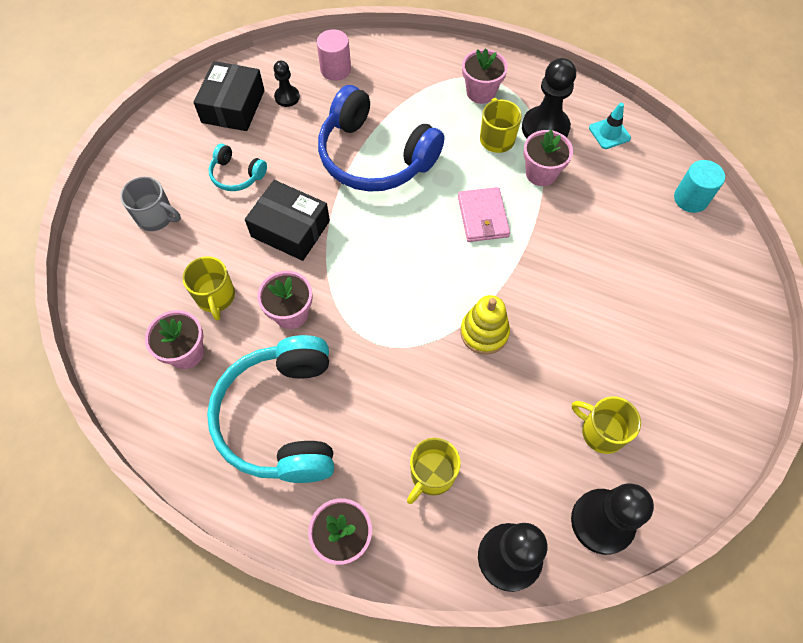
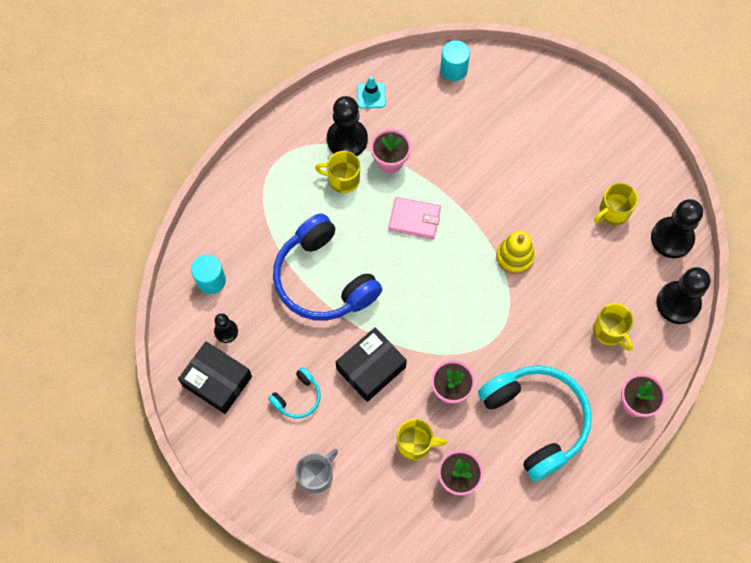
camera: 70 degrees left, 5 degrees up
turquoise headphones [207,335,334,483] -> turquoise headphones turned 135 degrees counterclockwise [478,365,592,482]
pink cylinder [317,29,351,81] -> turquoise cylinder [191,255,226,294]
blue headphones [318,85,445,192] -> blue headphones turned 90 degrees clockwise [273,213,382,321]
pink flower pot [462,48,508,104] -> none

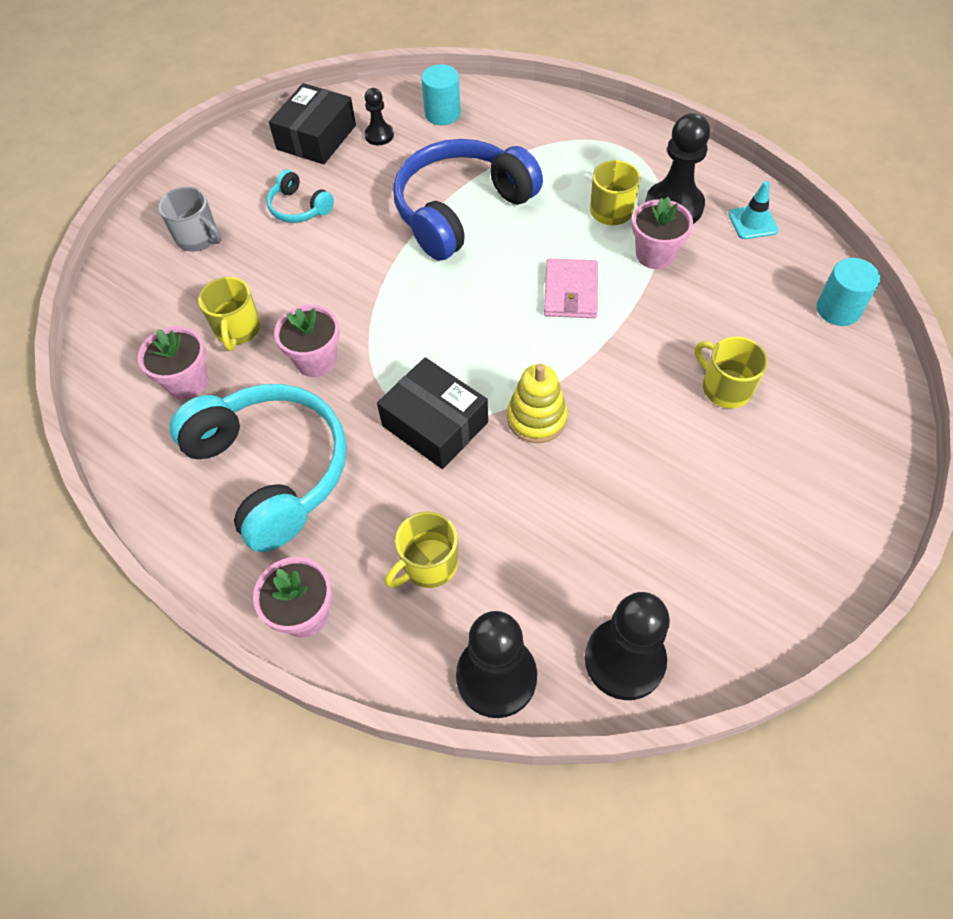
camera: 85 degrees right, 10 degrees down
black box [336,327,407,402] -> black box moved to [377,357,488,469]
turquoise headphones [478,365,592,482] -> turquoise headphones turned 90 degrees counterclockwise [170,384,346,552]
yellow mug [594,183,638,225] -> yellow mug moved to [695,336,768,408]

